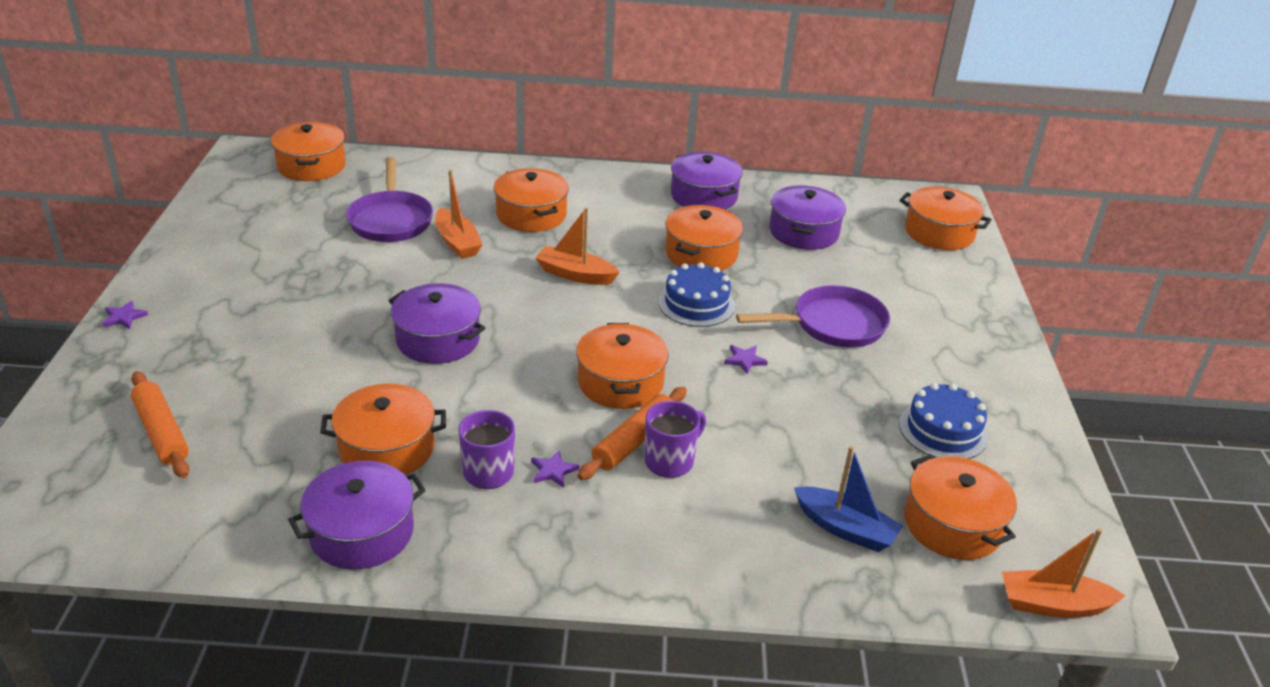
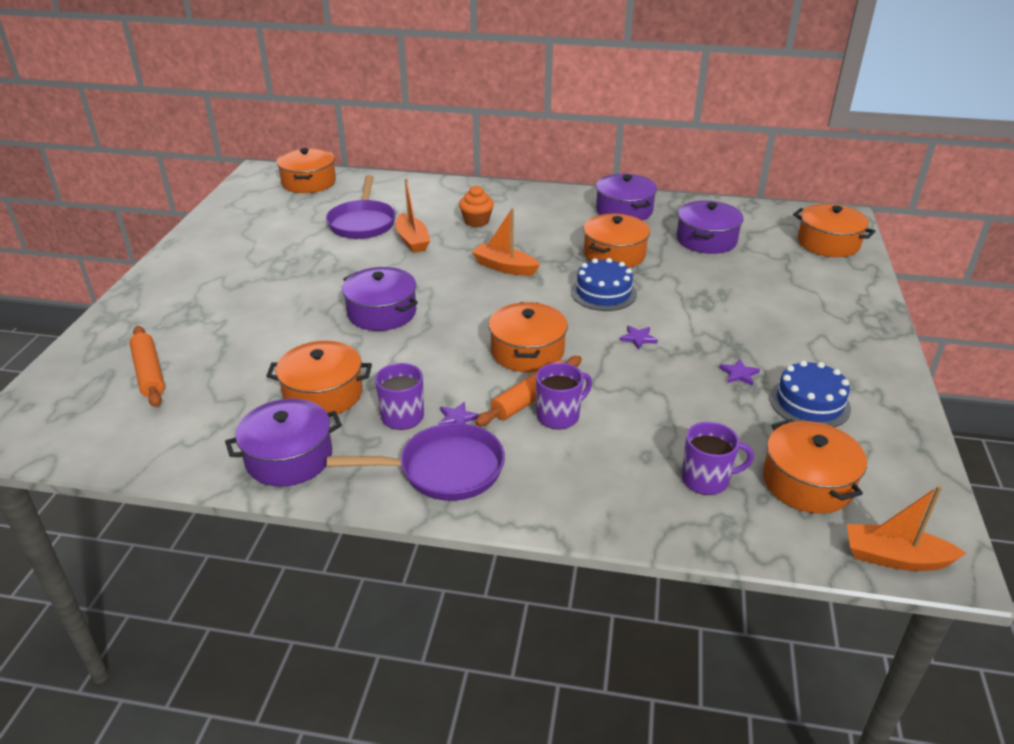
camera: 10 degrees right, 0 degrees up
purple star [102,301,148,329] -> purple star moved to [719,359,760,386]
orange pot [493,168,569,232] -> orange cupcake [459,186,494,227]
purple pan [736,285,890,348] -> purple pan moved to [327,423,505,501]
blue boat [794,446,903,552] -> purple mug [682,422,754,495]

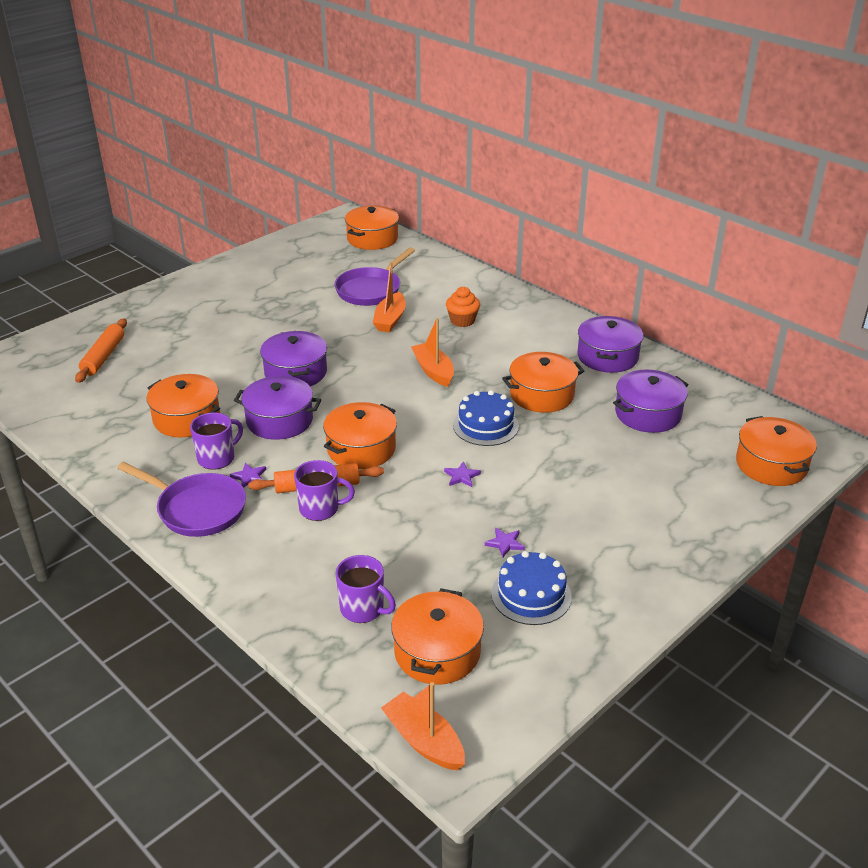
camera: 35 degrees right, 0 degrees up
purple pot [225,399,342,487] -> purple pot moved to [234,376,321,440]

